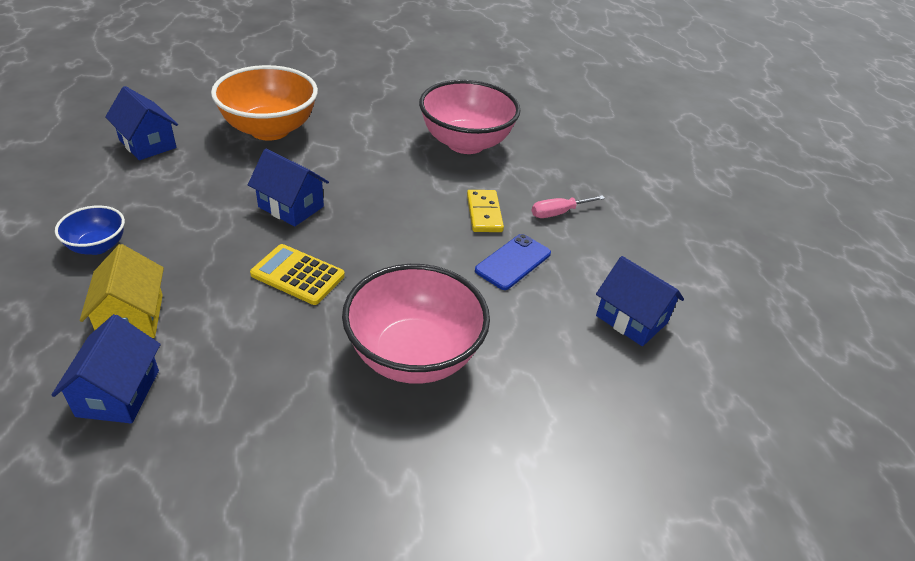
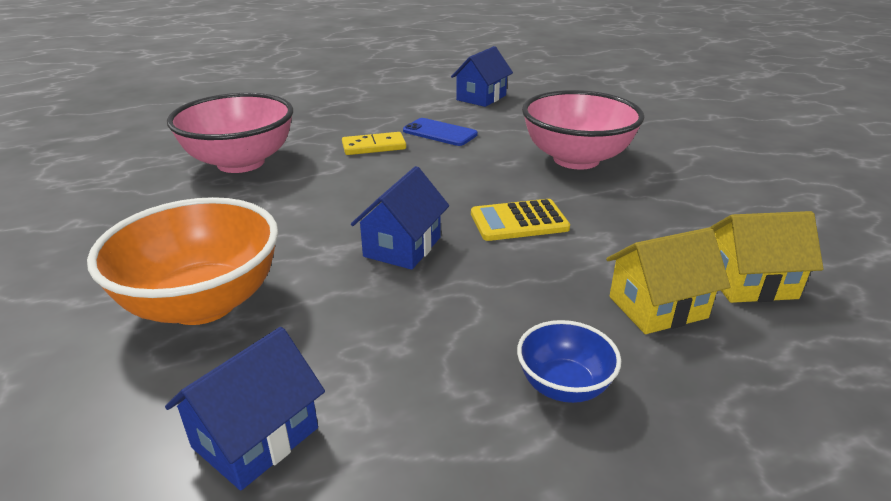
camera: 95 degrees left, 10 degrees down
blue house [52,314,161,423] -> yellow house [710,211,824,303]
yellow calculator [250,244,345,305] -> yellow calculator turned 60 degrees clockwise [471,199,570,241]
pink screwdriver [532,195,605,218] -> none

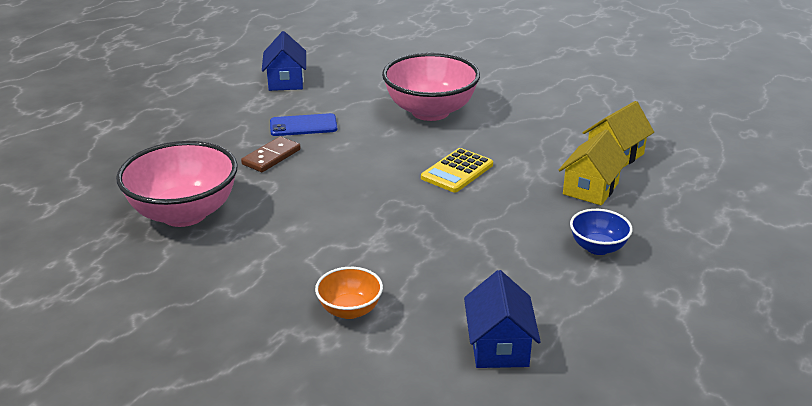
camera: 40 degrees left, 0 degrees up
orange bowl [87,197,278,325] -> orange bowl [315,267,383,319], size x0.50
yellow domino [342,132,406,155] -> brown domino [241,136,301,172]
blue house [351,166,449,270] -> none

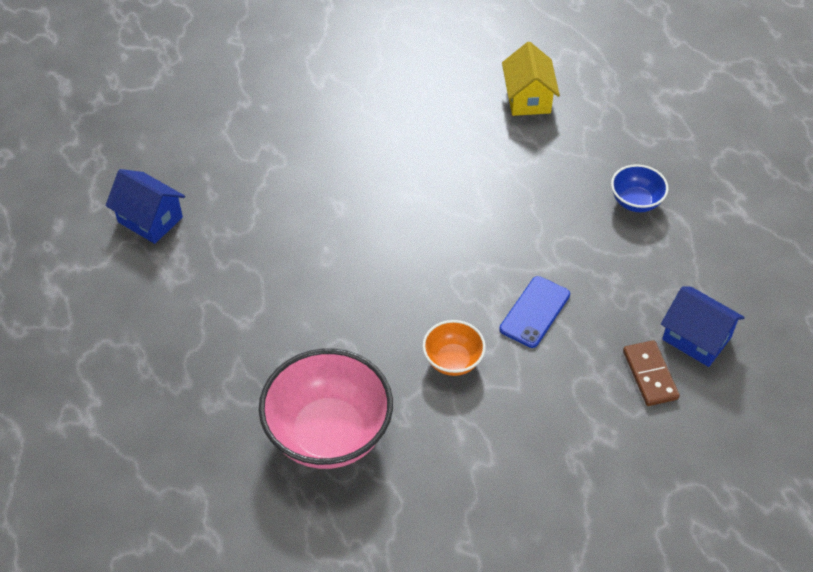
camera: 50 degrees left, 20 degrees up
brown domino [241,136,301,172] -> brown domino moved to [623,340,680,406]
blue phone [270,113,337,136] -> blue phone moved to [499,276,570,348]
orange bowl [315,267,383,319] -> orange bowl moved to [423,320,486,376]
pink bowl [382,53,480,121] -> none
yellow calculator [421,148,493,192] -> none
yellow house [559,129,629,206] -> none

